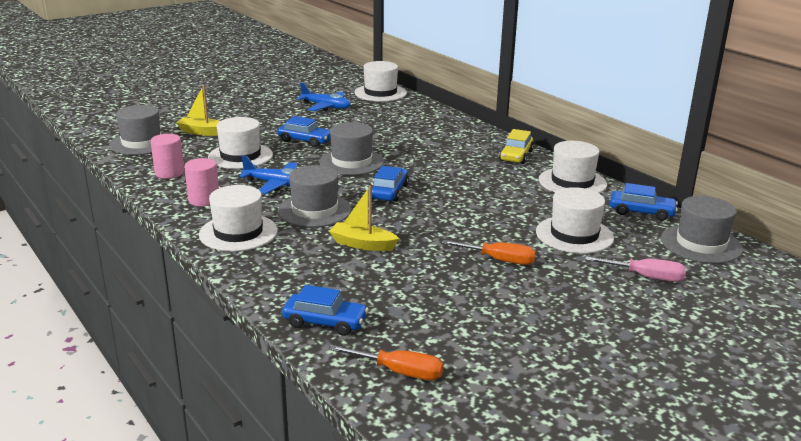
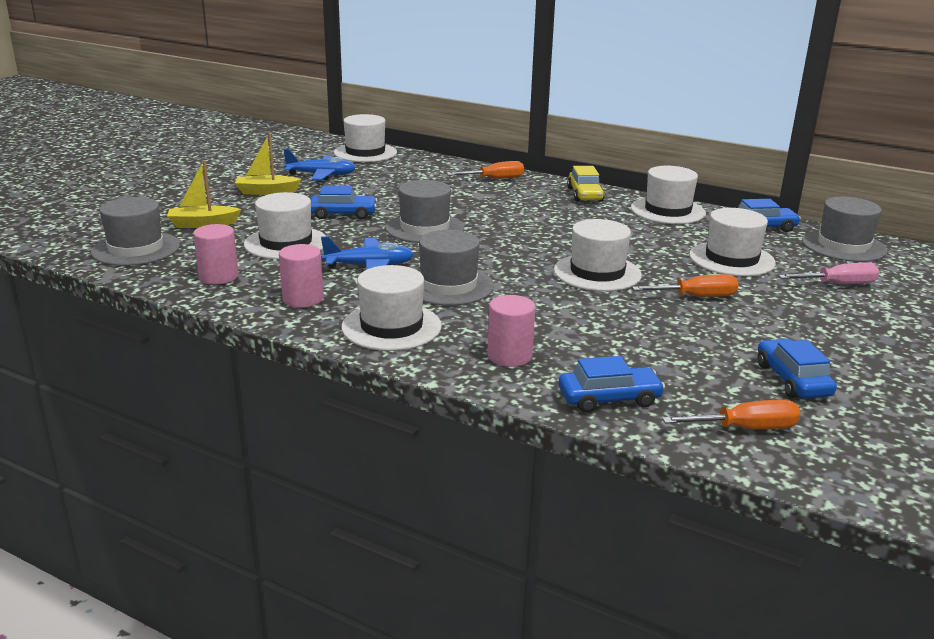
camera: 25 degrees left, 0 degrees up
yellow boat [329,186,399,251] -> yellow boat moved to [235,133,301,195]
blue car [372,166,409,202] -> blue car moved to [758,339,837,398]
none -> orange screwdriver [447,161,524,179]
none -> pink cylinder [487,295,535,367]
none -> white hat [554,219,642,291]

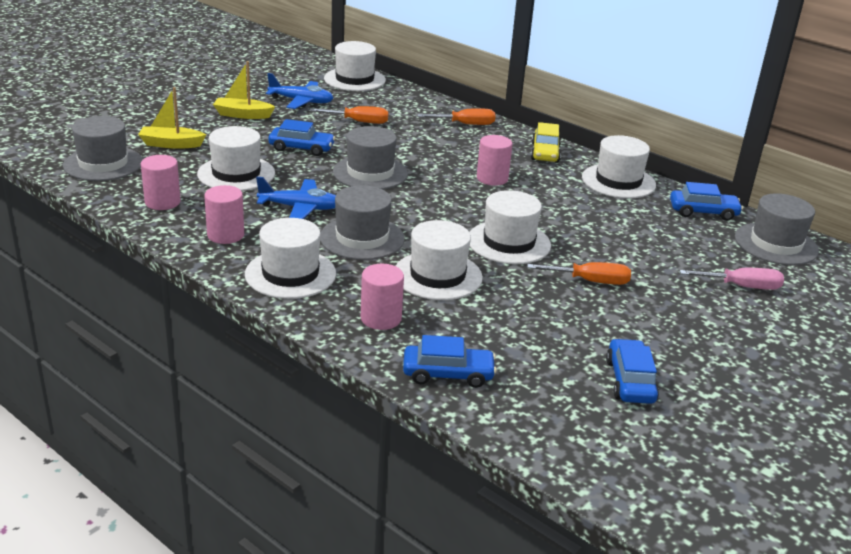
camera: 10 degrees right, 5 degrees up
orange screwdriver [662,400,801,429] -> orange screwdriver moved to [310,106,388,124]
white hat [689,208,776,276] -> white hat moved to [396,220,483,300]
none -> pink cylinder [477,135,513,186]

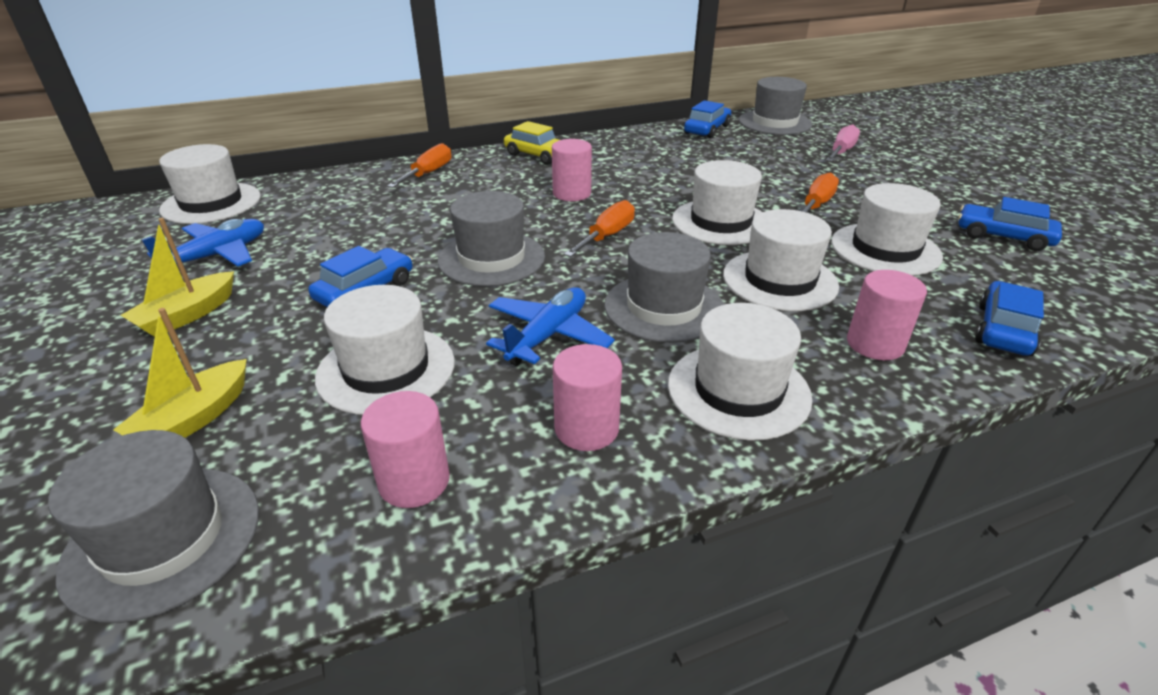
camera: 60 degrees left, 5 degrees up
orange screwdriver [310,106,388,124] -> orange screwdriver moved to [564,200,635,257]
white hat [582,135,656,198] -> white hat moved to [831,183,943,276]

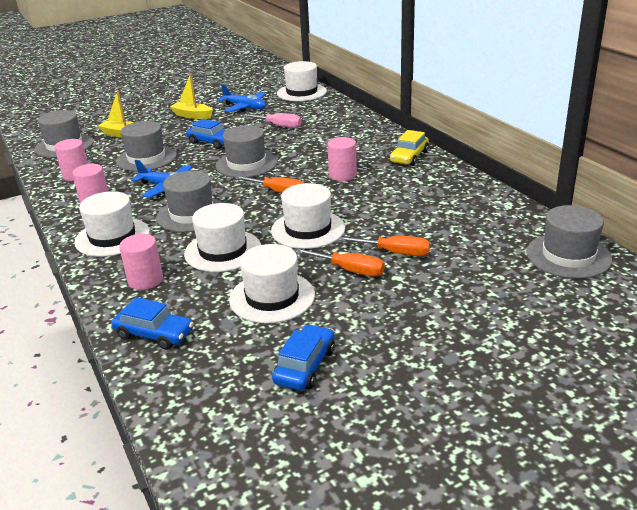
camera: 85 degrees right, 5 degrees down
white hat [315,285,455,415] -> grey hat [116,121,177,171]
orange screwdriver [387,143,451,188] -> orange screwdriver moved to [339,236,430,256]
blue car [684,100,731,138] -> none
pink screwdriver [826,124,860,162] -> pink screwdriver moved to [242,113,302,128]

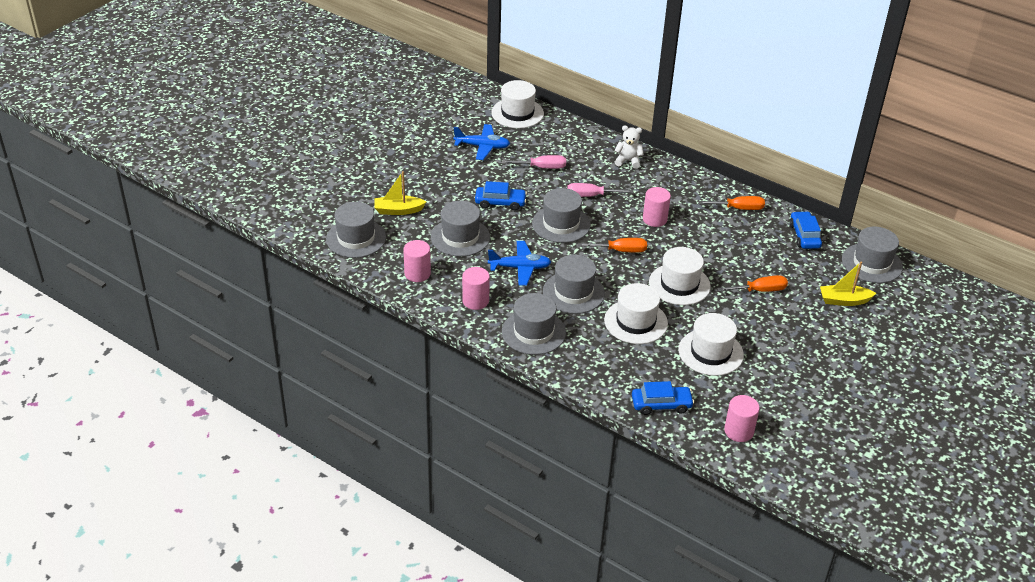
camera: 30 degrees left, 10 degrees up
white hat [74,191,150,257] -> grey hat [502,293,566,355]
pink cylinder [119,234,163,290] -> pink cylinder moved to [724,395,760,442]
yellow boat [170,73,213,119] -> yellow boat moved to [820,261,876,306]
blue car [272,324,335,390] -> blue car moved to [789,211,822,249]
orange screwdriver [295,249,385,277] -> orange screwdriver moved to [698,196,765,210]
yellow car [390,130,429,166] -> none
none -> pink screwdriver [567,183,633,197]
none -> white teddy bear [614,125,644,169]

